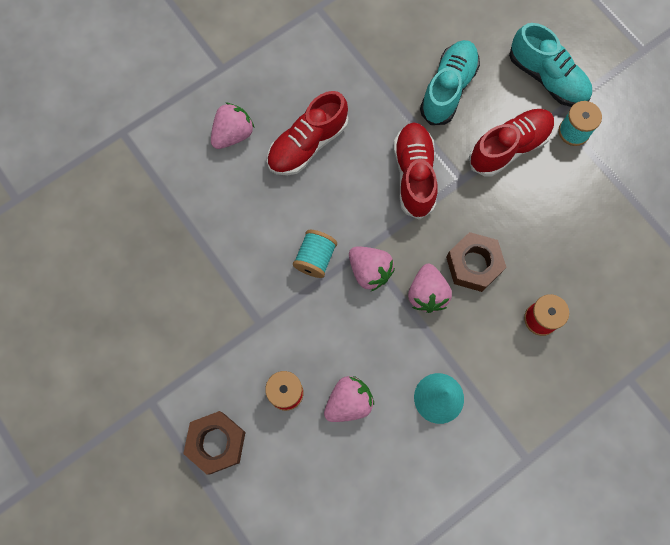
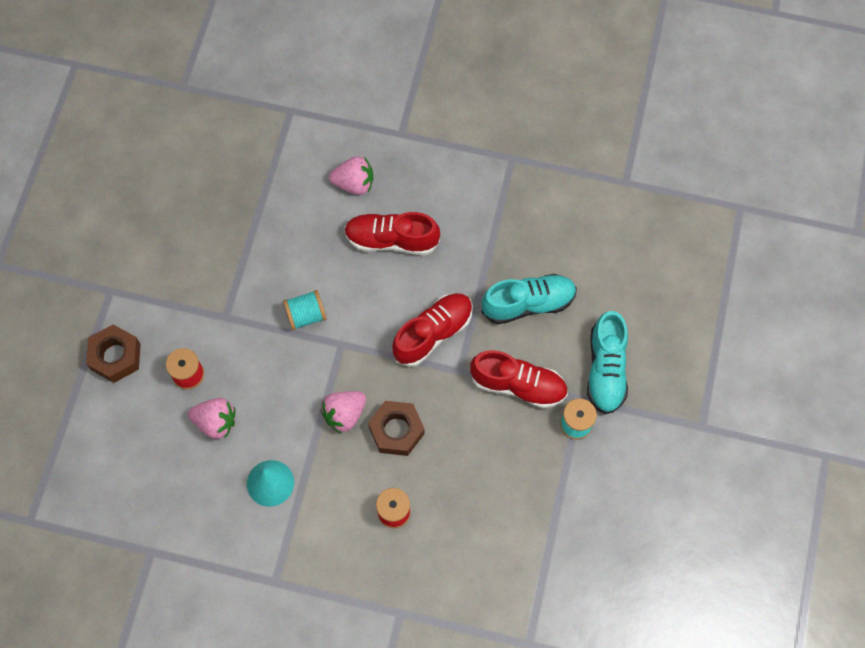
camera: 50 degrees right, 5 degrees down
pink strawberry [349,247,395,291] -> none

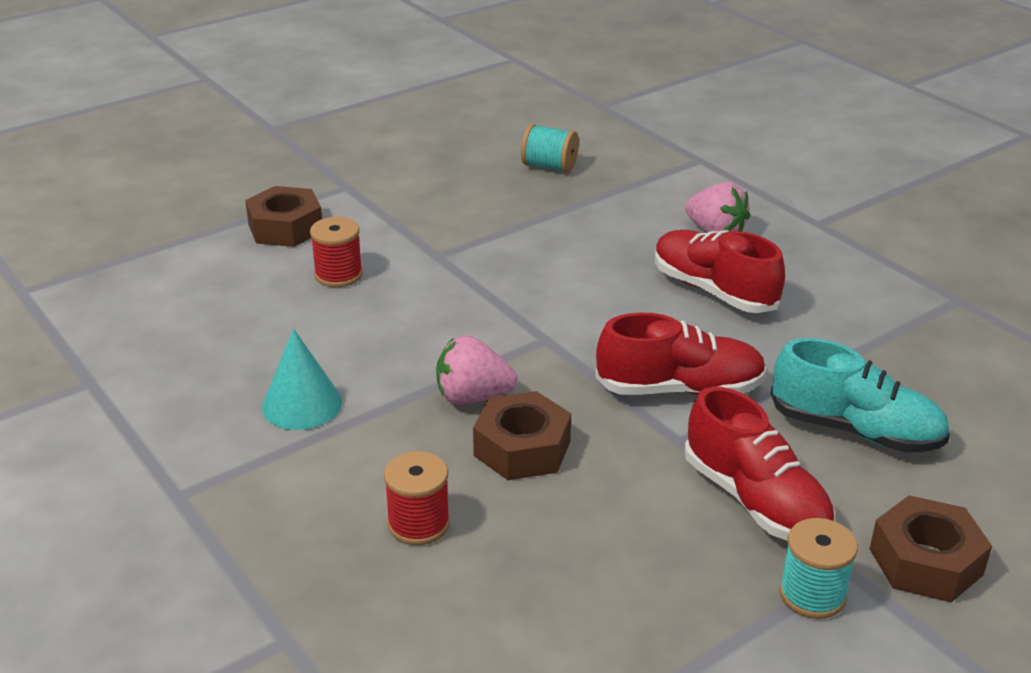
camera: 40 degrees right, 35 degrees down
pink strawberry [188,398,235,439] -> none
turquoise spool [283,290,326,330] -> turquoise spool moved to [521,124,579,173]
turquoise shoe [587,311,628,414] -> brown nut [870,495,992,602]

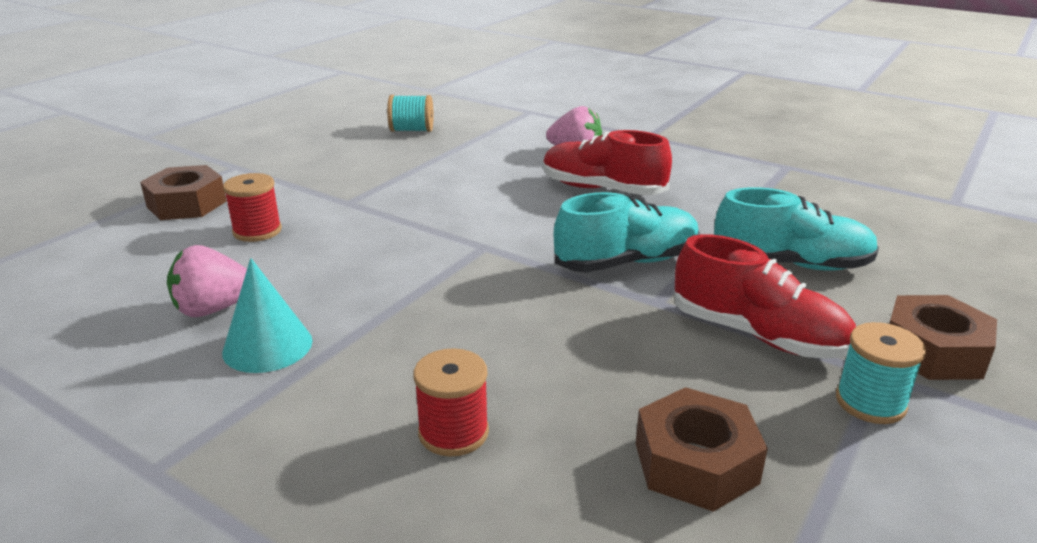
camera: 20 degrees left, 5 degrees down
pink strawberry [436,335,518,405] -> pink strawberry moved to [167,245,247,317]
brown nut [473,391,571,480] -> brown nut moved to [636,387,768,512]
red shoe [595,313,767,395] -> turquoise shoe [554,192,700,273]

